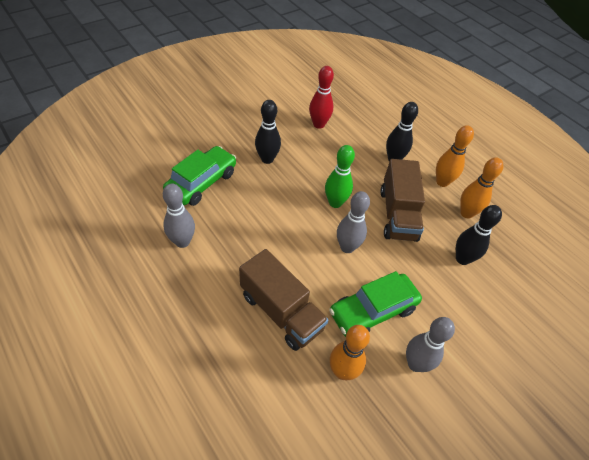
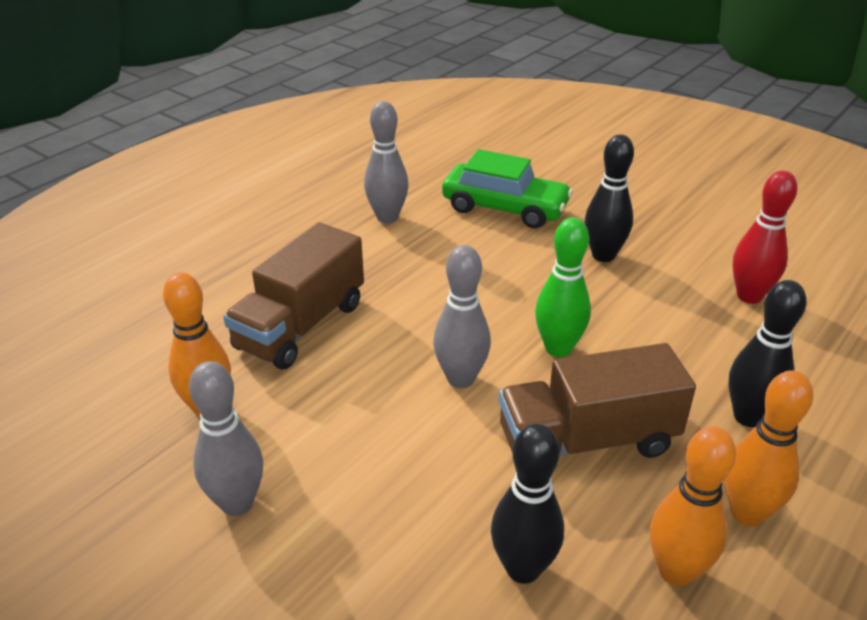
camera: 80 degrees right, 15 degrees down
green car [329,271,422,337] -> none

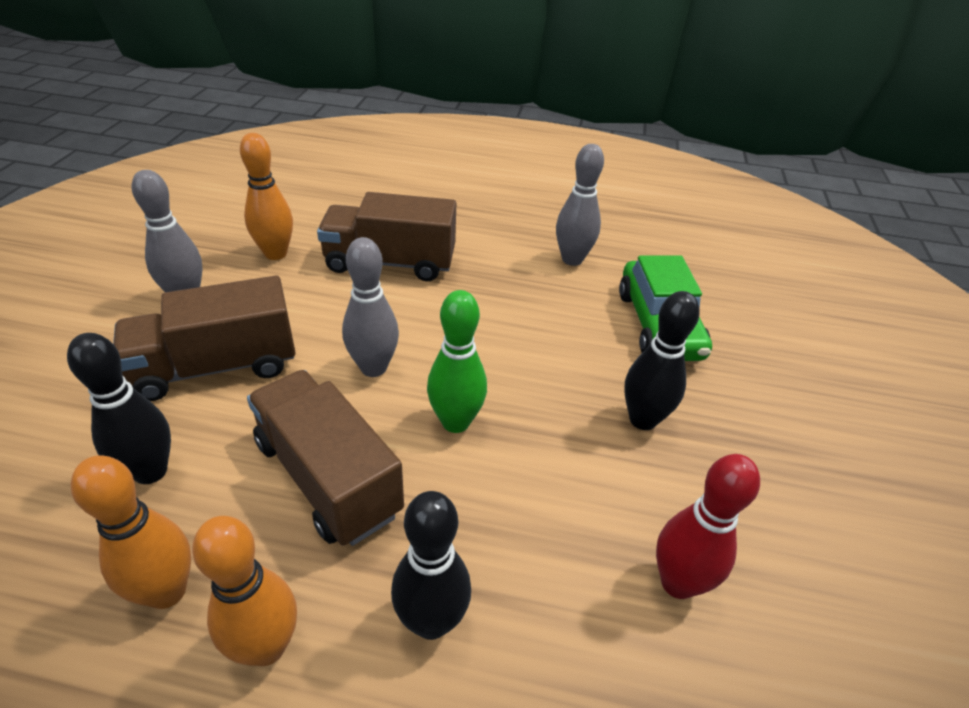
camera: 60 degrees right, 5 degrees up
none -> brown truck [113,276,296,401]

